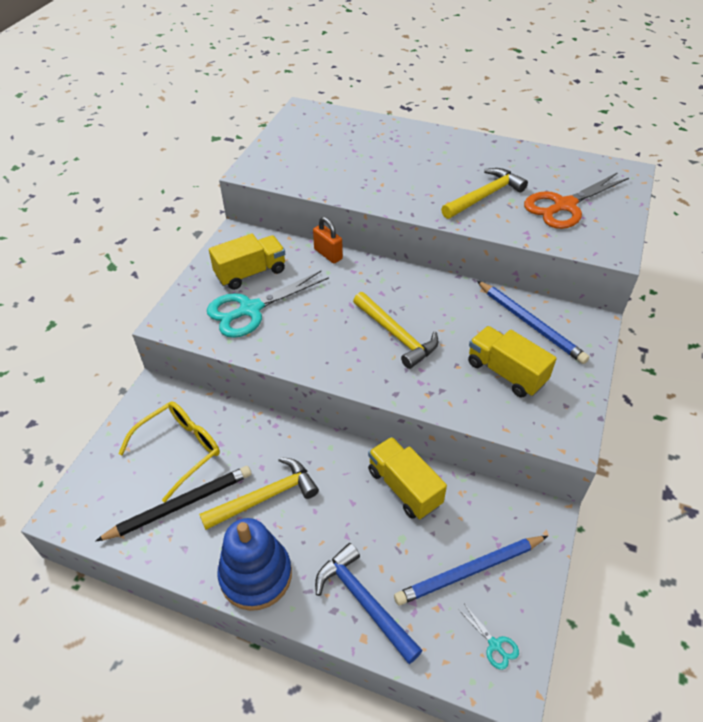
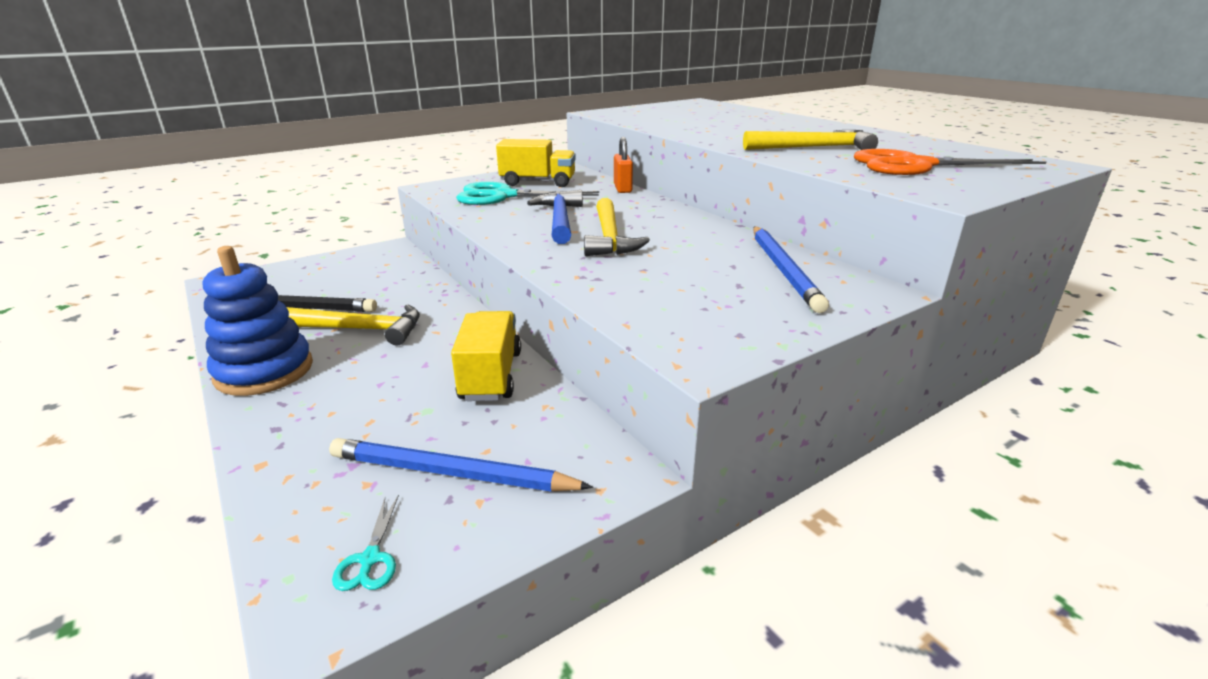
camera: 35 degrees right, 20 degrees down
yellow glasses [118,402,220,502] -> none
blue hammer [315,543,423,664] -> blue hammer moved to [527,190,583,244]
yellow truck [468,326,557,398] -> none

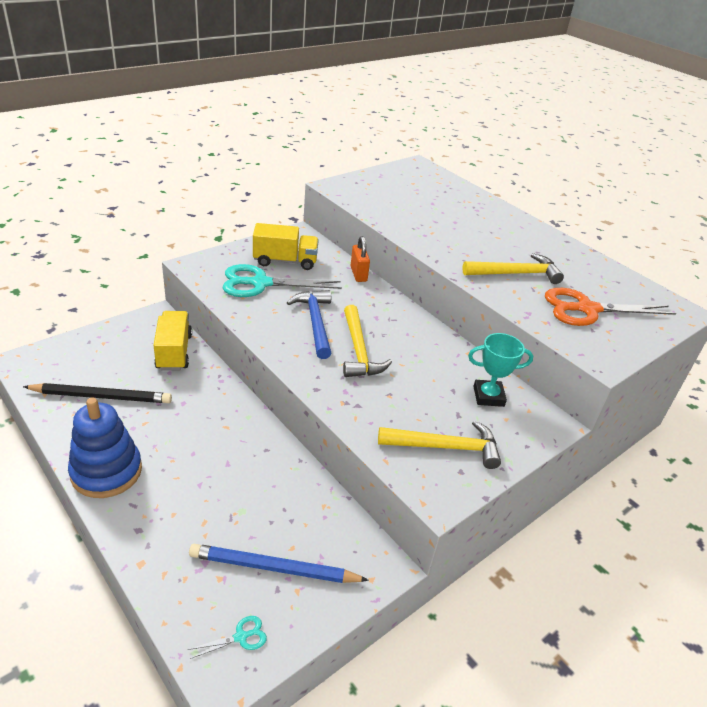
camera: 10 degrees left, 10 degrees up
yellow hammer [286,305,420,346] -> yellow hammer moved to [378,421,501,469]
turquoise scissors [332,495,399,591] -> turquoise scissors turned 105 degrees counterclockwise [188,616,267,659]
yellow truck [451,311,521,401] -> yellow truck moved to [153,311,192,371]
blue pencil [753,226,829,313] -> turquoise trophy [468,333,533,407]

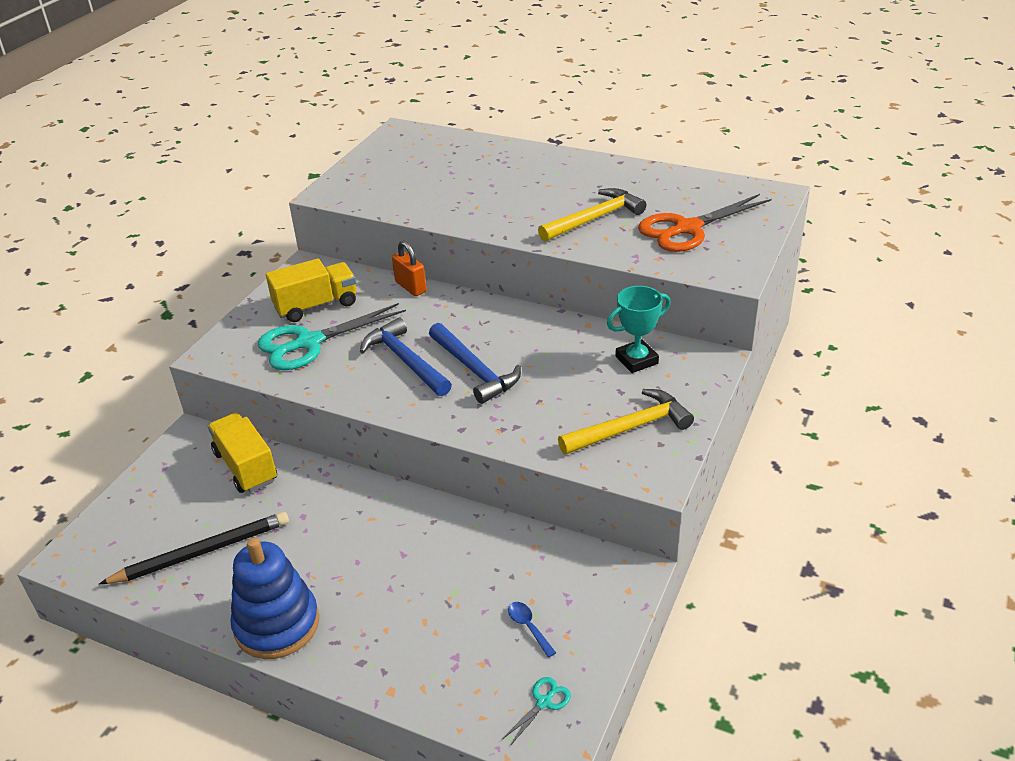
camera: 20 degrees left, 0 degrees up
blue pencil [189,544,369,583] -> blue spoon [508,602,556,658]
yellow hammer [343,305,392,377] -> blue hammer [429,323,521,404]

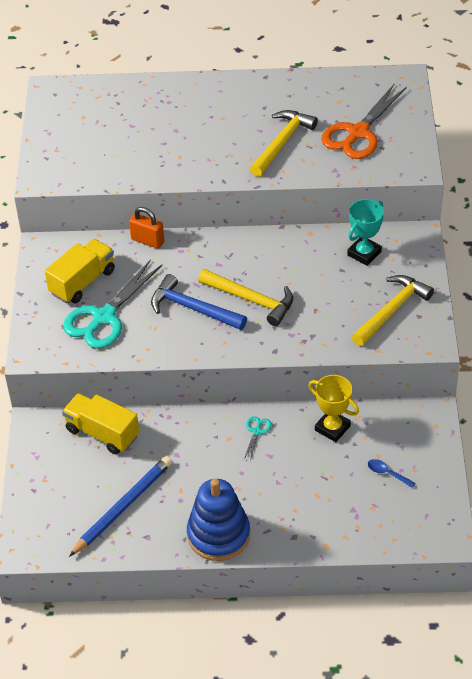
camera: 25 degrees left, 10 degrees up
black pencil [99,512,289,584] -> blue pencil [69,456,172,557]
blue hammer [429,323,521,404] -> yellow hammer [198,269,293,326]
turquoise scissors [502,677,571,746] -> turquoise scissors moved to [244,416,272,461]
none -> yellow trophy [308,375,359,442]

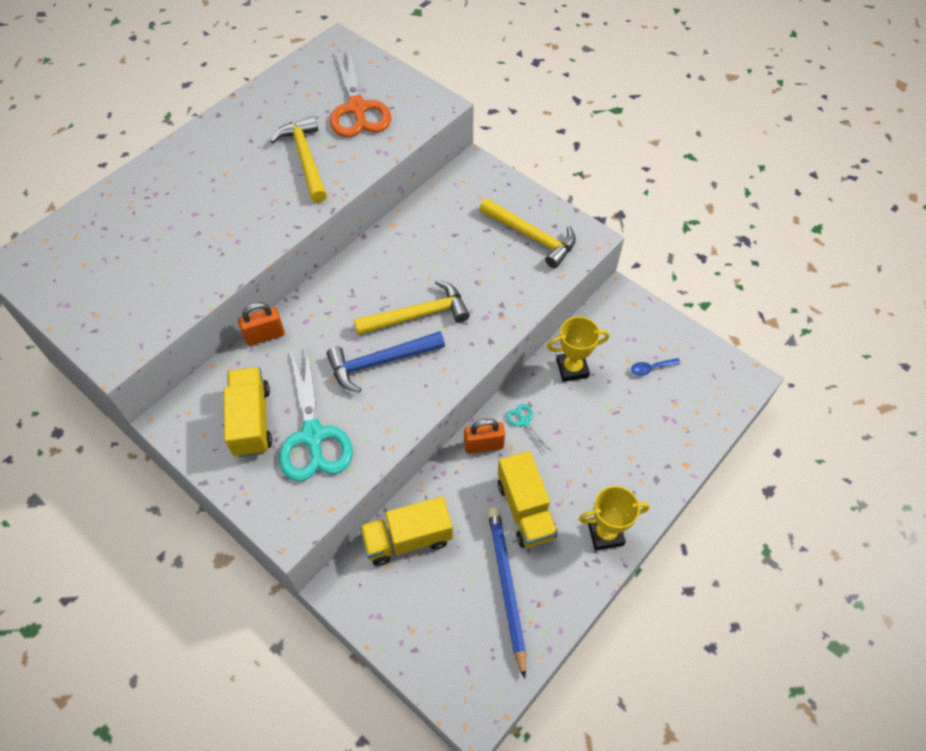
camera: 50 degrees left, 10 degrees up
blue stacking toy [187,479,250,561] -> yellow trophy [579,486,650,550]
turquoise trophy [347,199,384,266] -> none
yellow hammer [352,275,434,346] -> yellow hammer turned 135 degrees clockwise [479,198,576,268]
none -> orange padlock [464,419,505,454]
none -> yellow truck [498,451,558,548]

